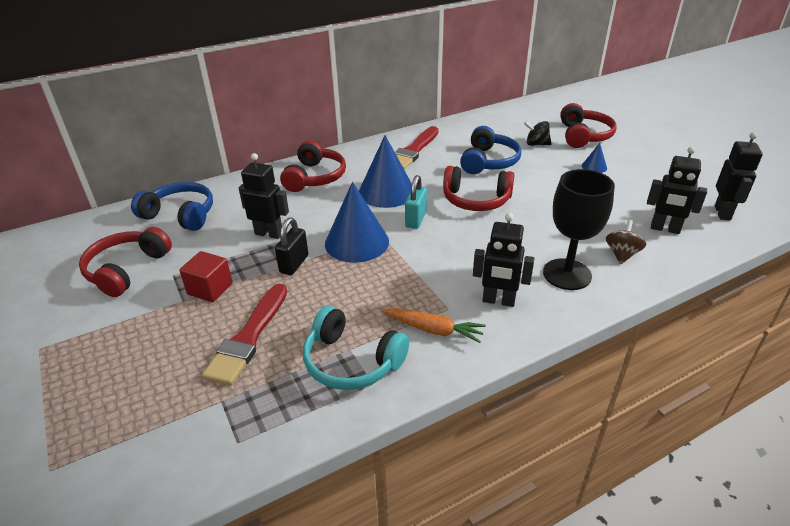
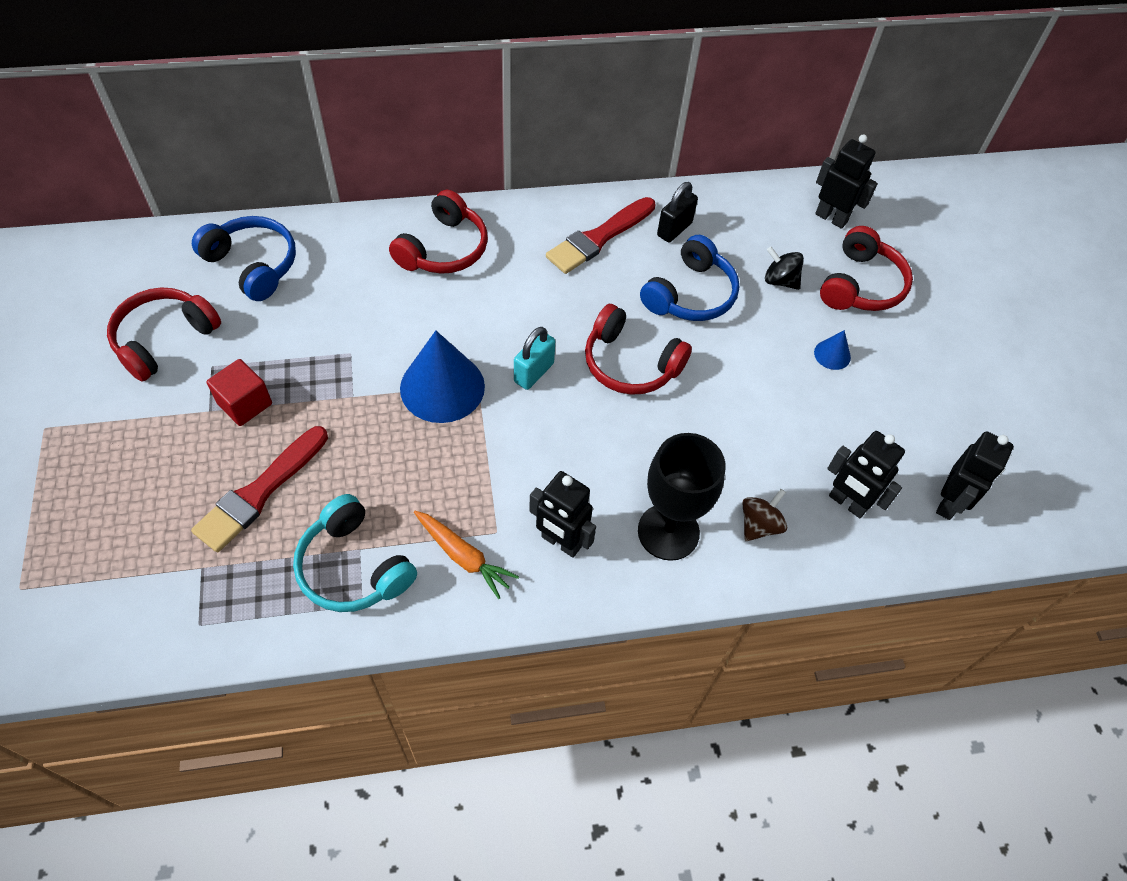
camera: 15 degrees right, 20 degrees up
black robot [239,153,289,239] -> black robot moved to [815,134,878,229]
black padlock [275,217,308,275] -> black padlock moved to [657,182,698,242]
blue cone [359,135,412,208] -> none

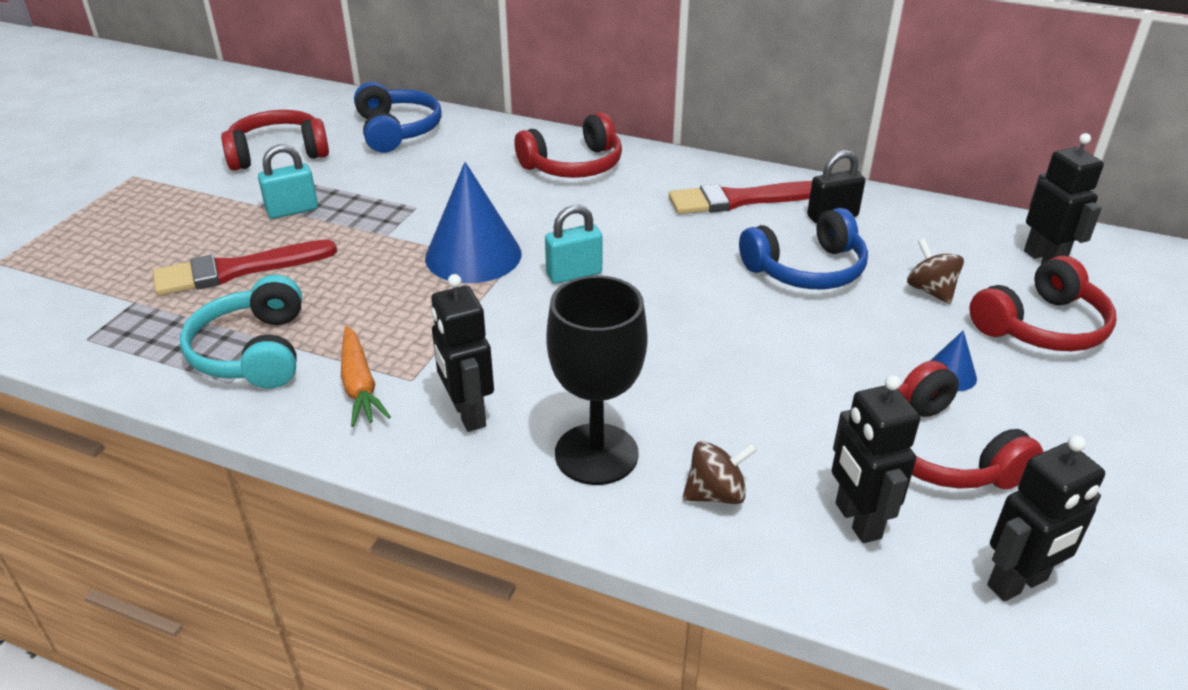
camera: 35 degrees right, 20 degrees down
red cube [206,359,272,426] -> turquoise padlock [258,144,318,219]
red headphones [585,304,692,395] -> red headphones moved to [898,361,1043,490]
black spinning top [765,247,804,290] -> brown spinning top [907,239,964,304]

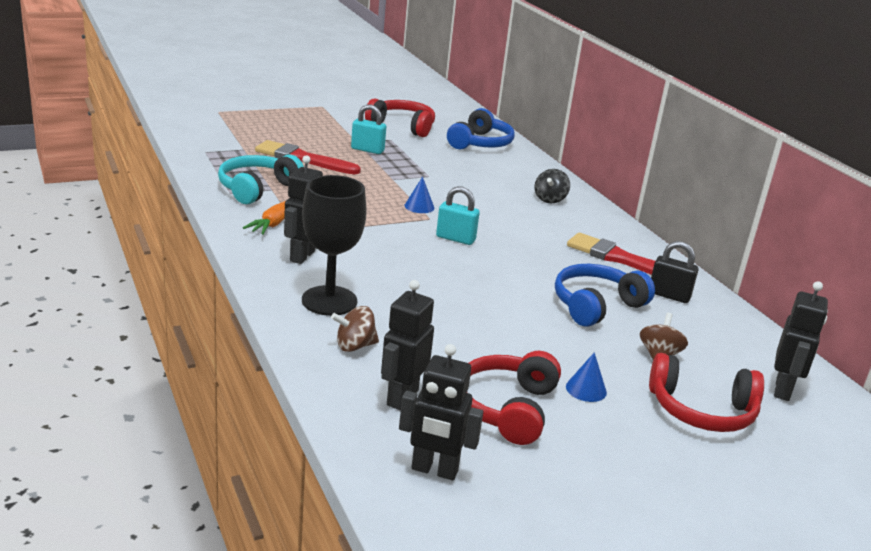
camera: 40 degrees right, 10 degrees down
blue cone [425,162,522,283] -> blue cone [404,176,434,213], size x0.45
red headphones [515,112,622,178] -> black spinning top [535,169,570,203]
brown spinning top [683,441,757,504] -> brown spinning top turned 135 degrees clockwise [331,306,379,352]
blue headphones [739,208,868,289] -> blue headphones turned 120 degrees clockwise [555,264,655,327]

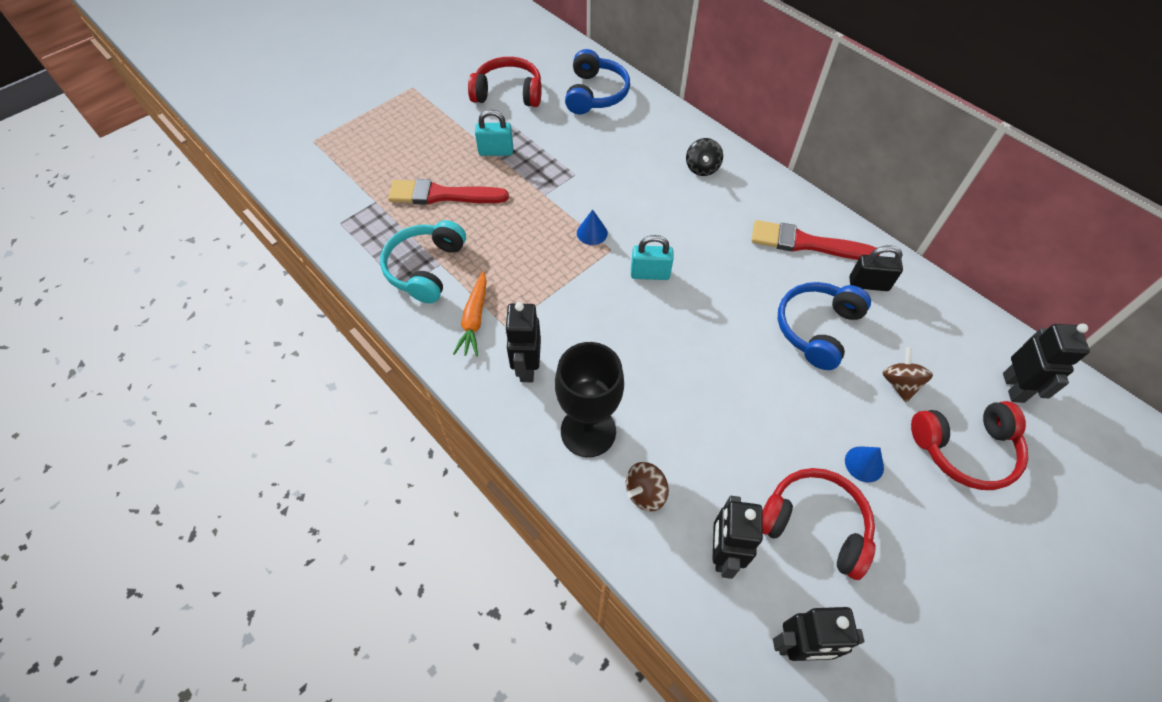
camera: 15 degrees left, 30 degrees up
red headphones [469,351,561,445] -> red headphones turned 120 degrees clockwise [763,468,875,580]

